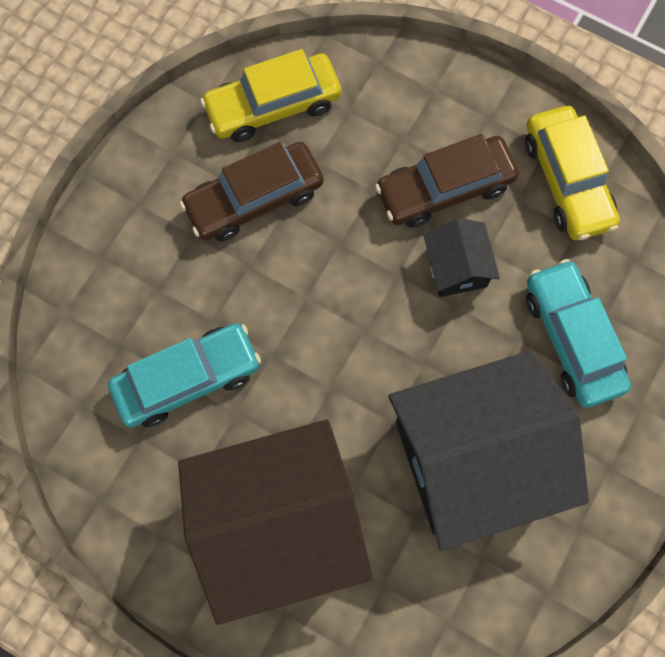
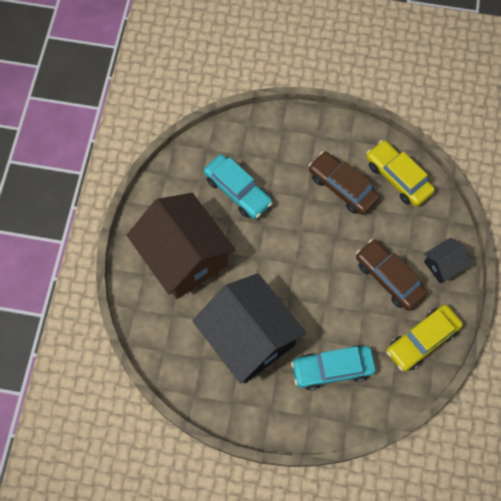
camera: 70 degrees right, 5 degrees down
black house [423,218,500,297] -> black house moved to [424,238,471,283]
turquoise car [526,259,631,407] -> turquoise car turned 150 degrees counterclockwise [291,345,376,390]

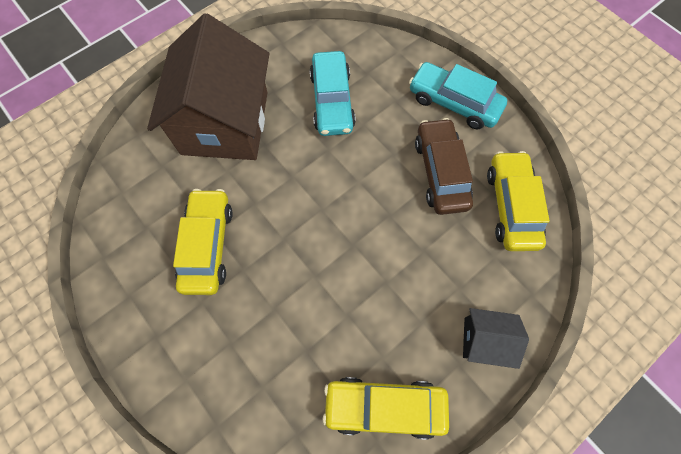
camera: 40 degrees right, 0 degrees up
black house [193,273,306,383] -> yellow car [173,189,233,295]
turquoise car [291,345,376,390] -> turquoise car moved to [409,62,507,129]
brown car [356,239,428,311] -> none

